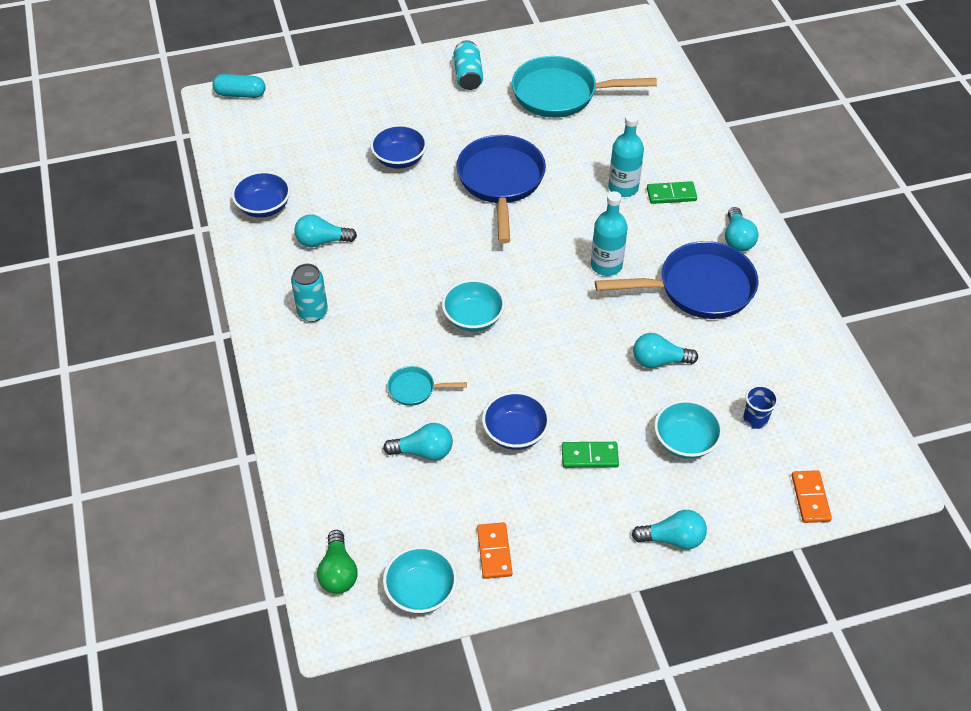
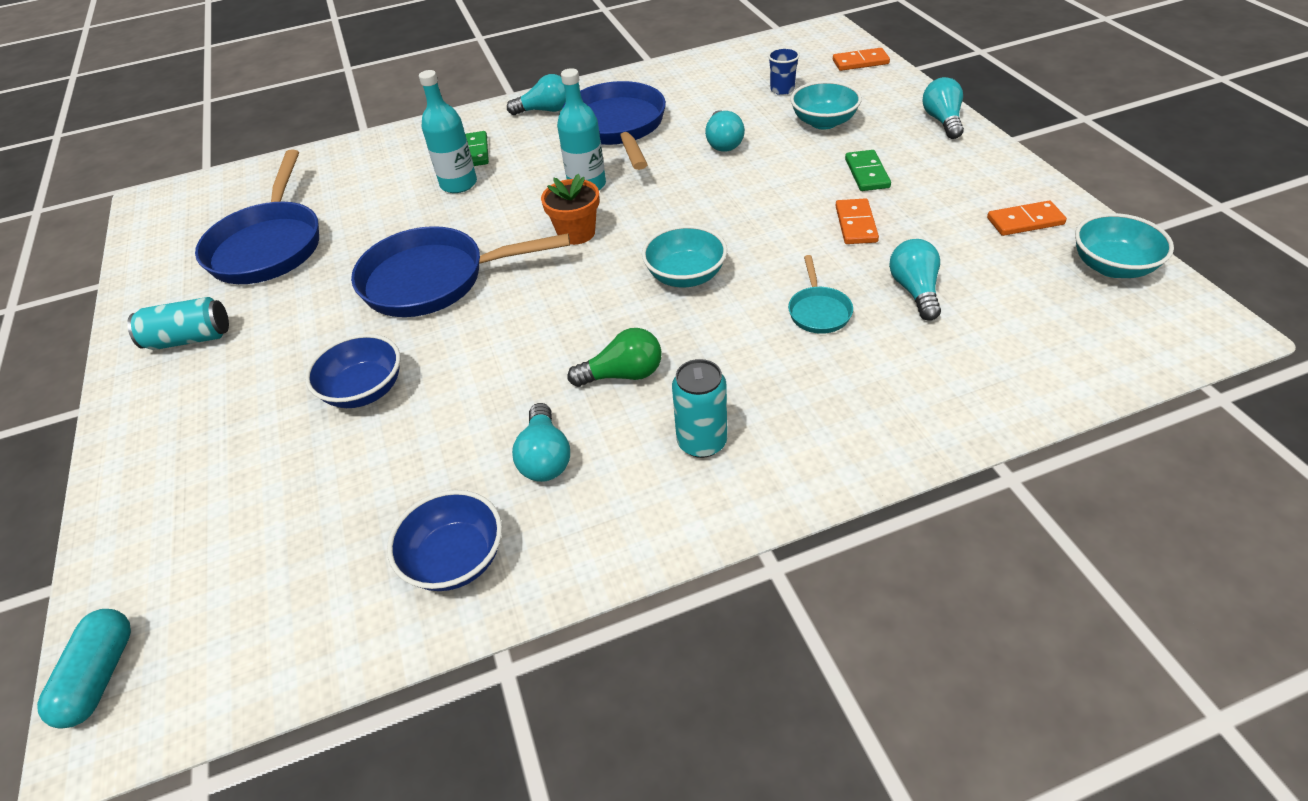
camera: 90 degrees left, 5 degrees down
green light bulb [317,530,357,594] -> green light bulb moved to [568,328,662,387]
blue bowl [482,391,550,450] -> orange domino [835,198,879,244]
turquoise pan [512,56,657,118] -> blue pan [195,149,319,284]
none -> orange flower pot [541,174,599,245]

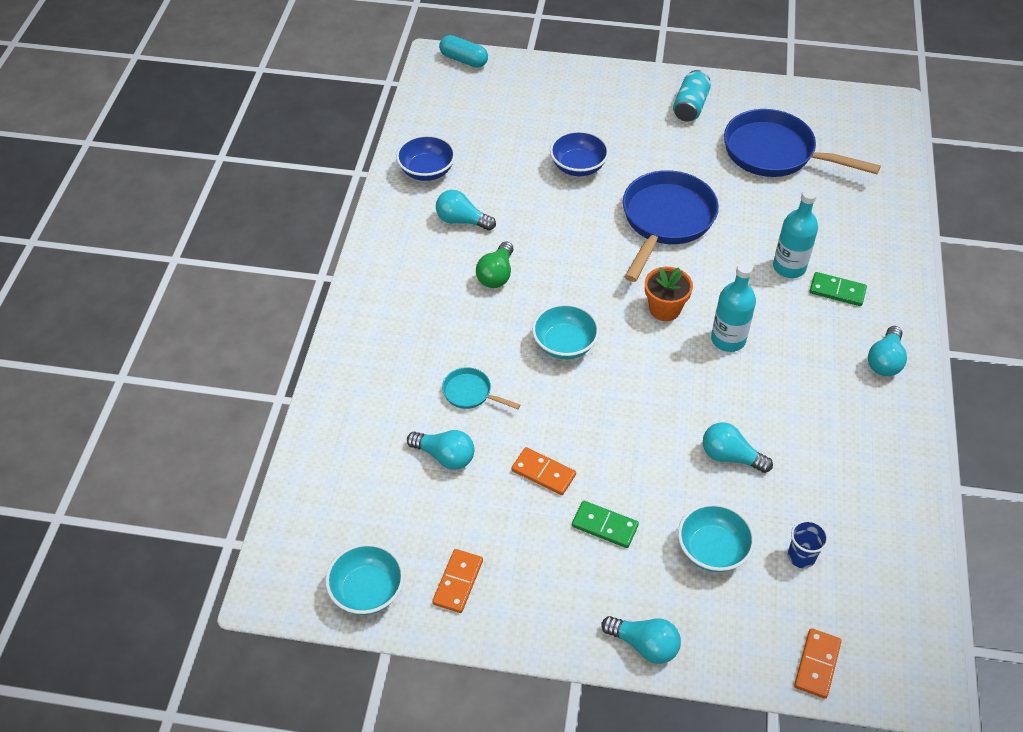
camera: 115 degrees right, 5 degrees up
blue pan [562,81,666,170] -> none
turquoise can [672,359,727,458] -> none

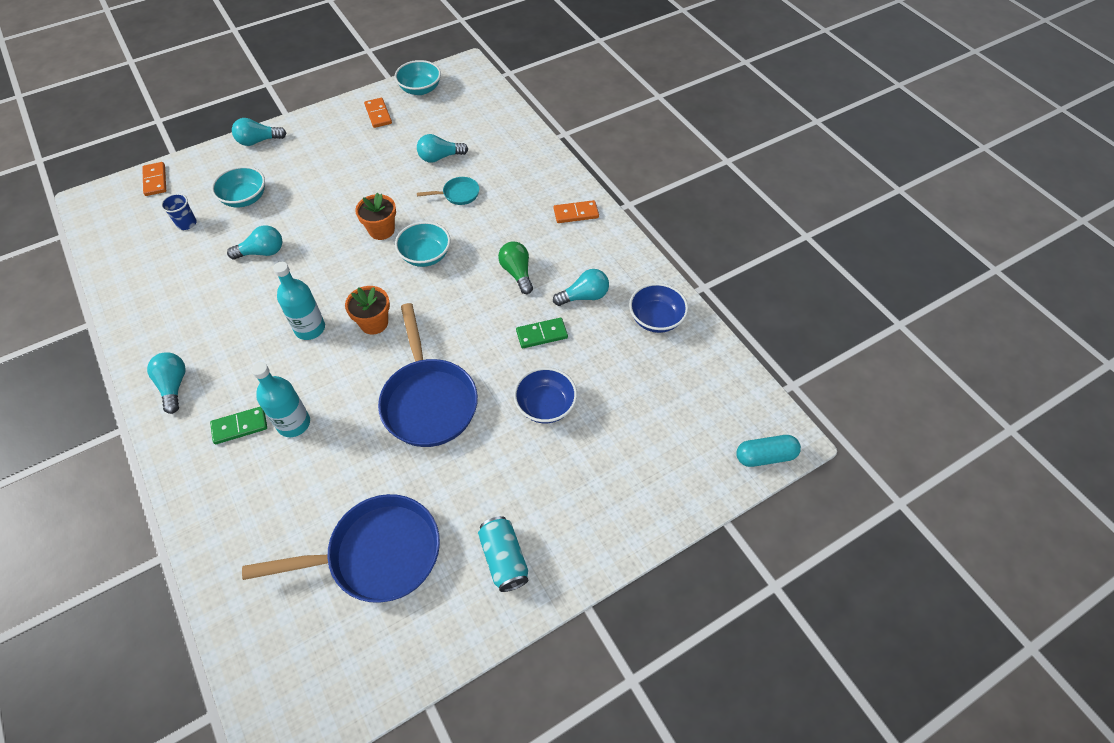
camera: 140 degrees right, 5 degrees up
orange domino [511,447,576,495] -> orange domino moved to [554,200,599,223]
green domino [572,501,639,548] -> green domino moved to [516,318,568,348]
none -> orange flower pot [355,192,396,240]

